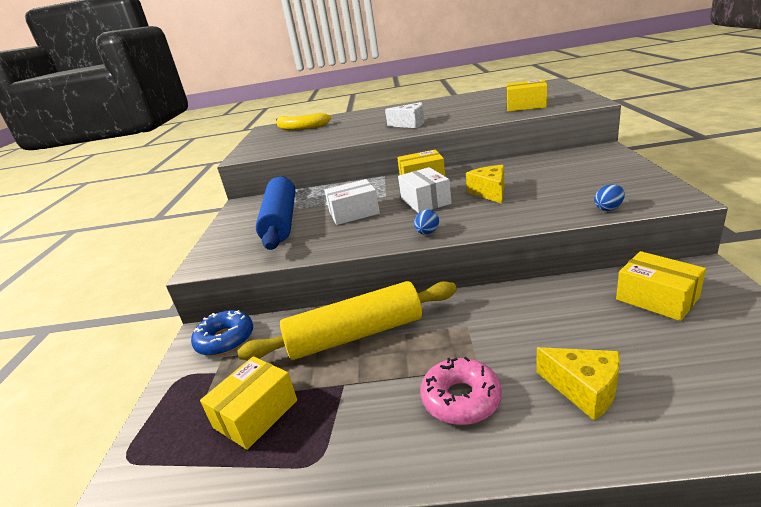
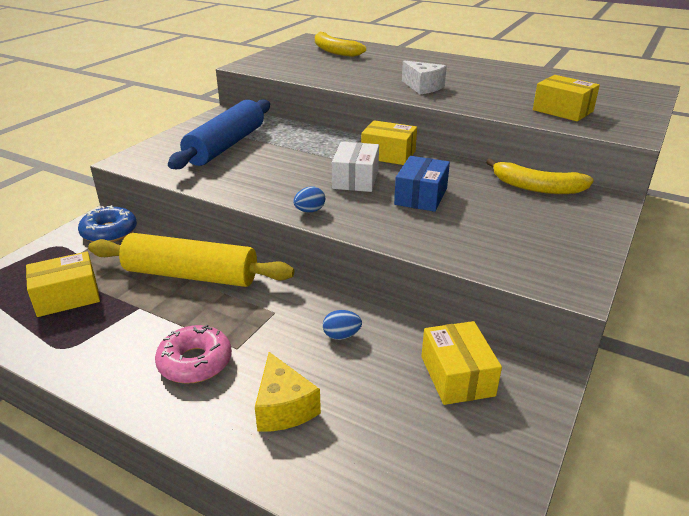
camera: 25 degrees right, 5 degrees up
white box [324,179,380,225] -> none
yellow cheese [466,165,505,204] -> blue box [394,156,450,212]
blue egg [594,184,625,211] -> blue egg moved to [323,310,362,340]
none -> yellow banana [486,158,594,194]

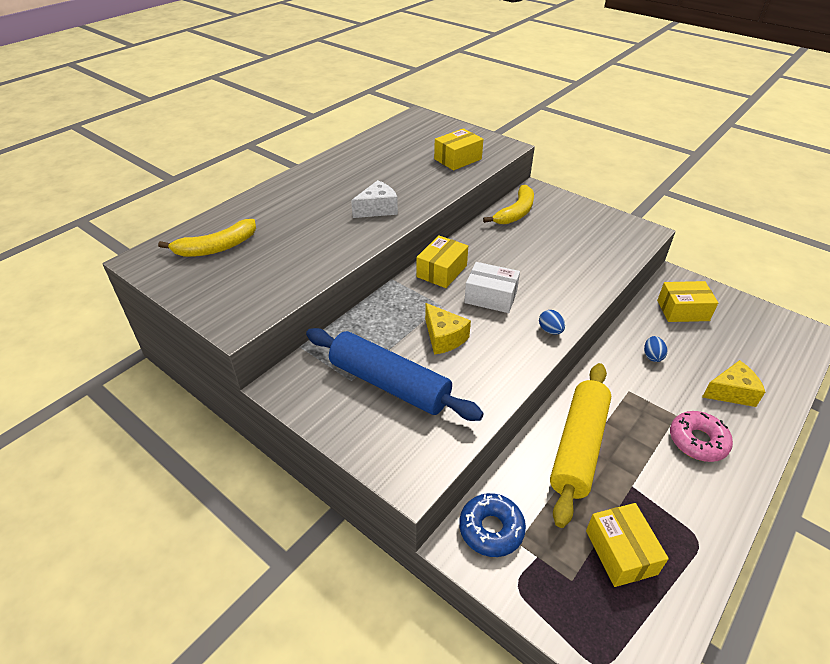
camera: 80 degrees left, 10 degrees up
blue box [394,156,450,212] -> none
none -> yellow cheese [425,303,471,355]

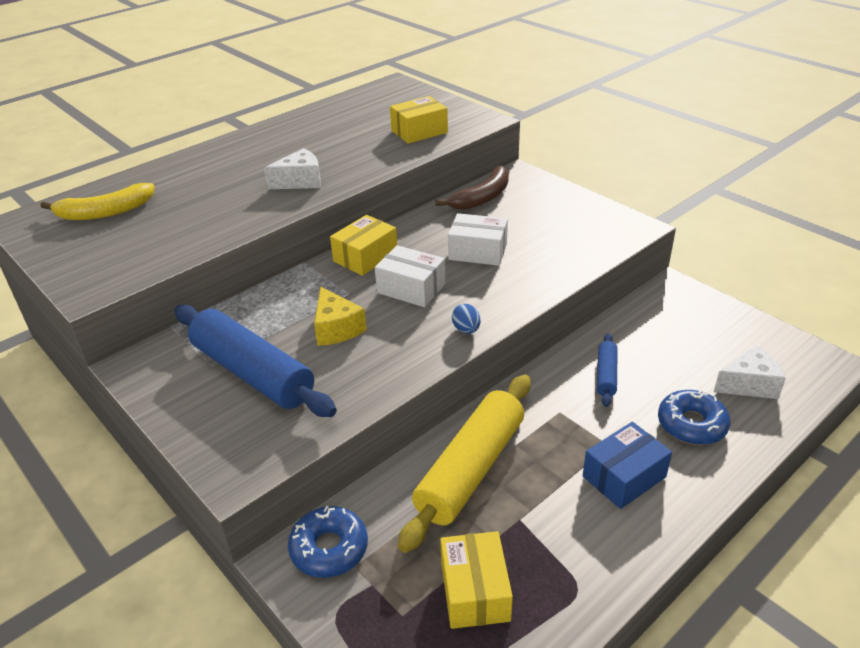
camera: 10 degrees right, 5 degrees down
yellow banana [483,185,534,224] -> brown banana [436,165,509,210]
blue egg [644,336,667,362] -> blue rolling pin [597,333,618,407]
yellow box [657,281,718,322] -> none
pink donut [670,411,733,462] -> blue box [583,422,672,509]
yellow cheese [702,360,765,407] -> blue donut [658,390,730,445]
none -> white box [448,213,508,266]
none -> white cheese [714,345,786,399]

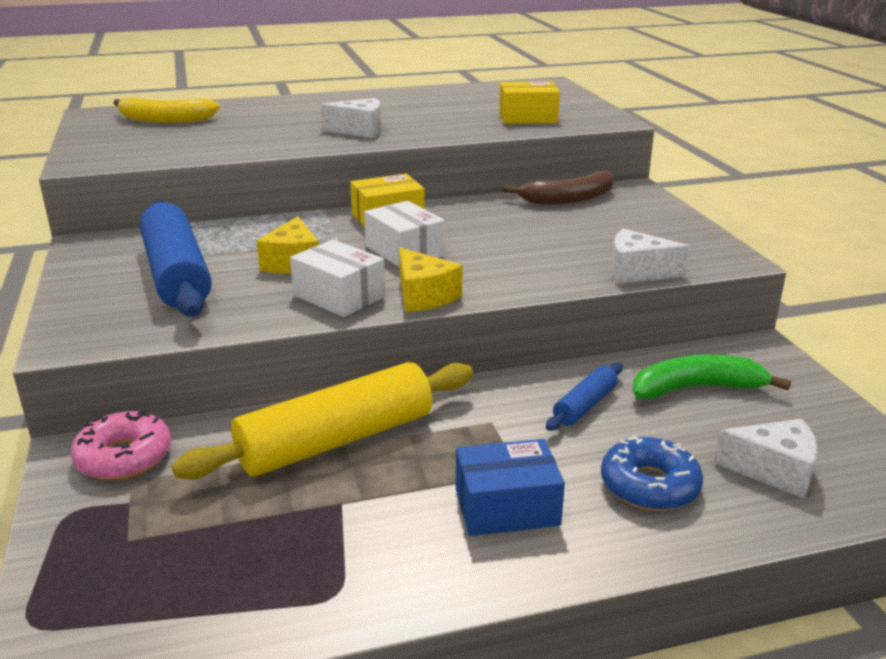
camera: 25 degrees right, 10 degrees down
blue donut [288,506,368,578] -> pink donut [70,410,171,480]
yellow box [440,531,513,629] -> none
white box [448,213,508,266] -> white box moved to [290,240,386,317]
blue egg [452,304,480,334] -> yellow cheese [399,248,463,312]
none -> white cheese [611,229,690,284]
none -> green banana [633,355,791,399]

